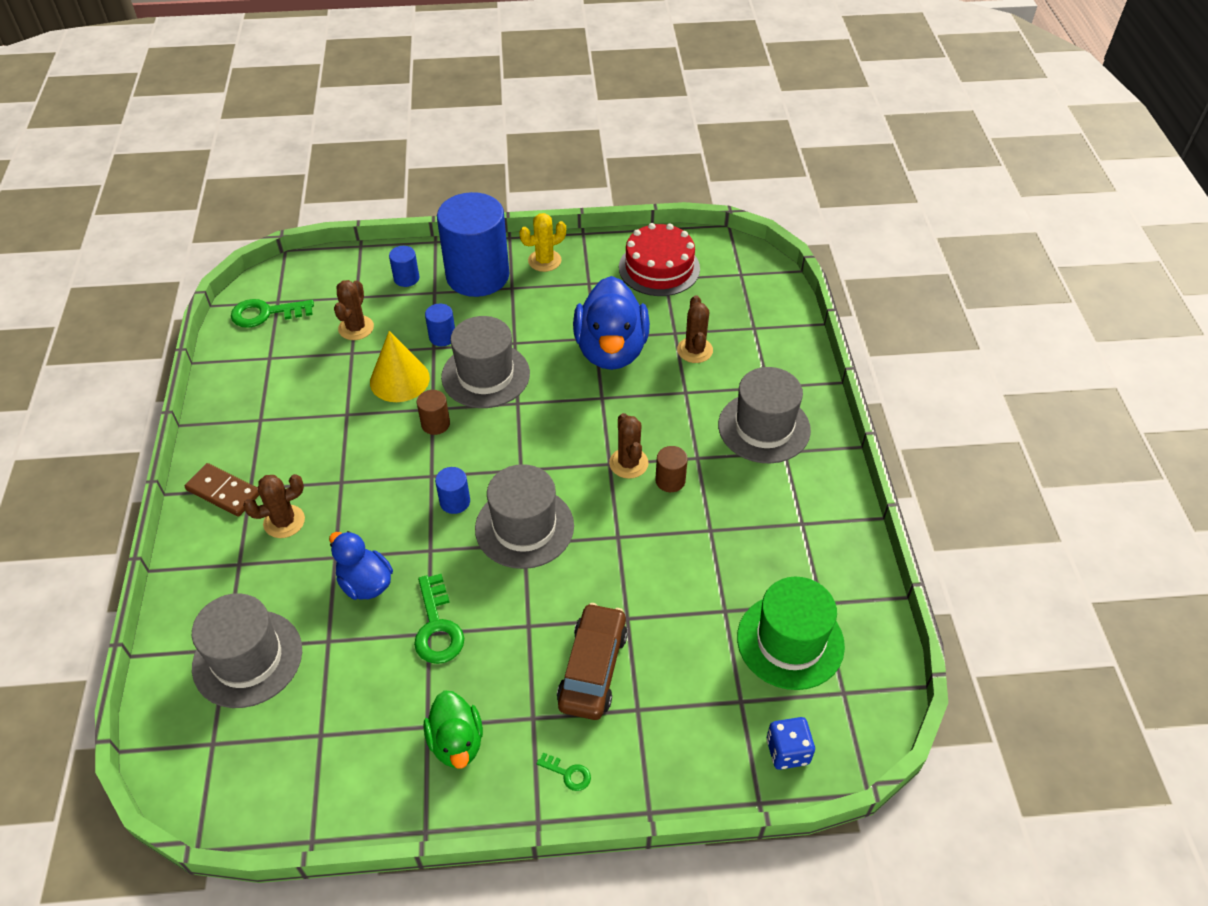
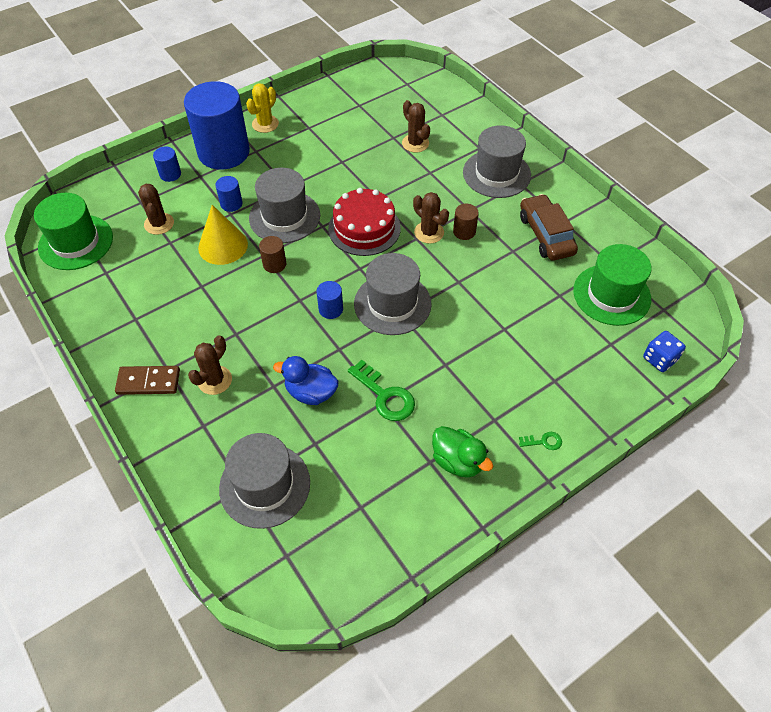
camera: 30 degrees left, 5 degrees up
green key [231,299,314,328] -> green hat [34,193,113,270]
brown car [557,603,628,720] -> brown car moved to [520,194,578,261]
blue duck [573,276,650,370] -> none
red cake [619,223,700,296] -> red cake moved to [328,188,401,256]

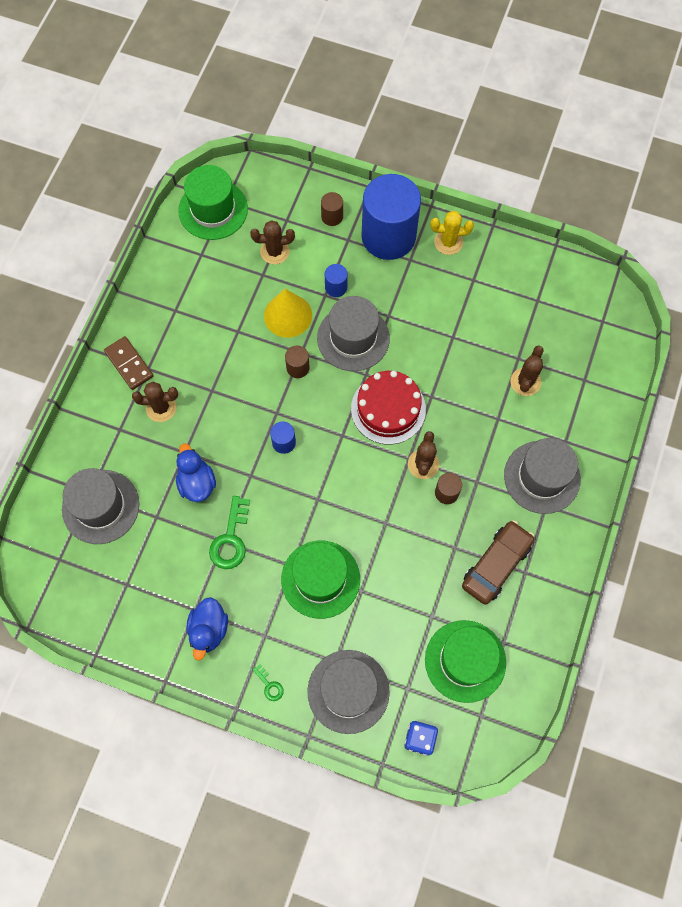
camera: 55 degrees right, 15 degrees up
brown cactus [138,184,174,235] -> brown cactus turned 45 degrees clockwise [250,220,295,264]
blue cylinder [153,147,181,182] -> brown cylinder [321,192,343,226]
grey hat [354,253,432,335] -> grey hat moved to [307,650,390,734]
green duck [432,426,493,478] -> blue duck [186,597,228,660]
none -> green hat [281,541,360,619]

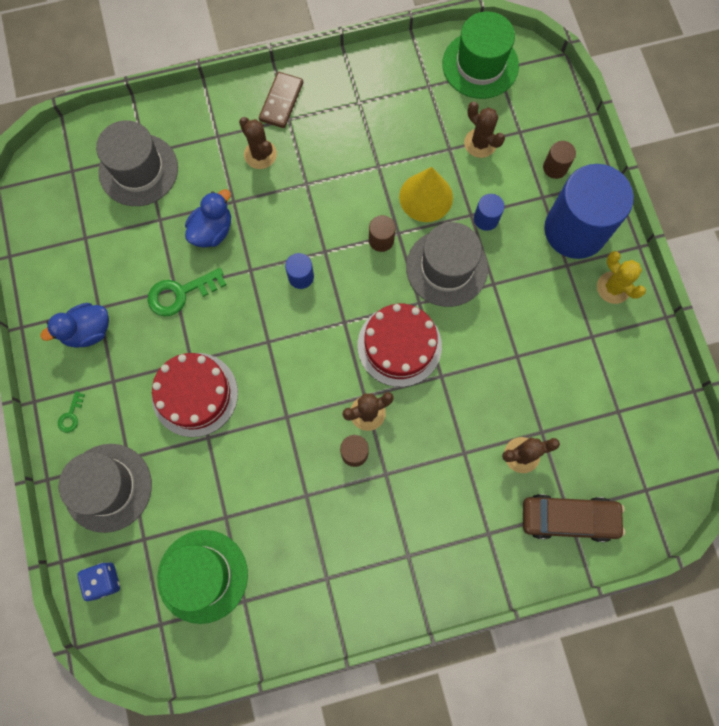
camera: 55 degrees right, 5 degrees up
green hat [281,541,360,619] -> red cake [152,353,238,437]
brown car [462,520,534,605] -> brown car moved to [523,494,625,542]
grey hat [504,438,581,514] -> none

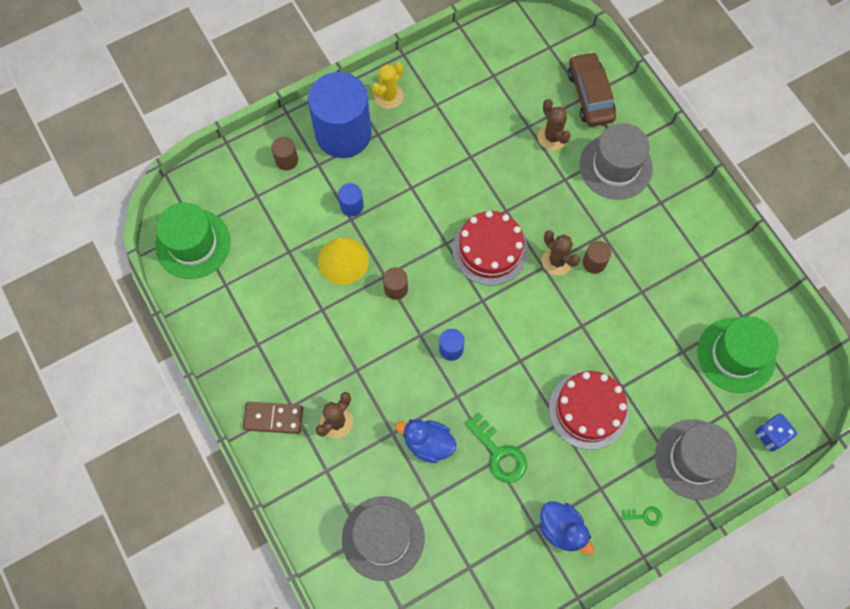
camera: 105 degrees left, 5 degrees down
grey hat [406,222,488,307] -> grey hat moved to [580,123,653,200]
brown cactus [464,102,505,158] -> none

